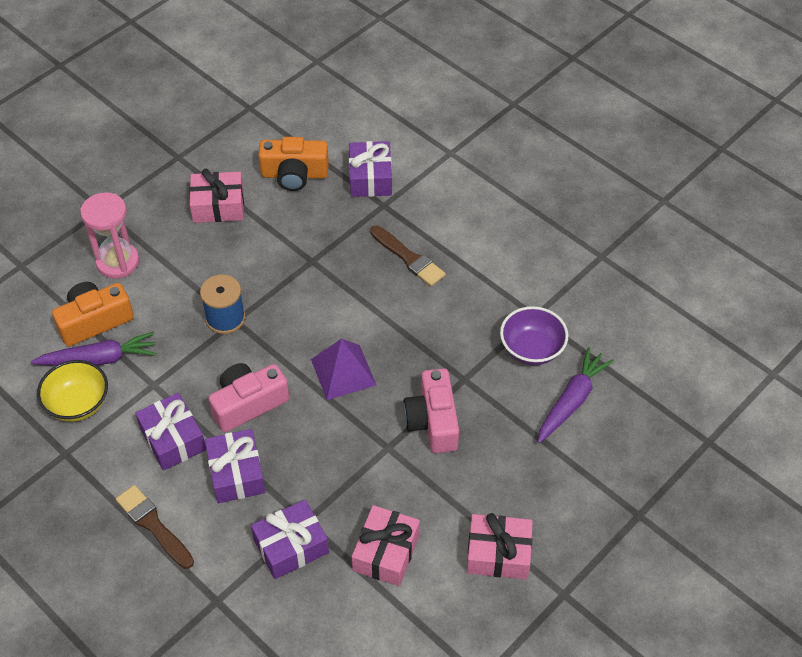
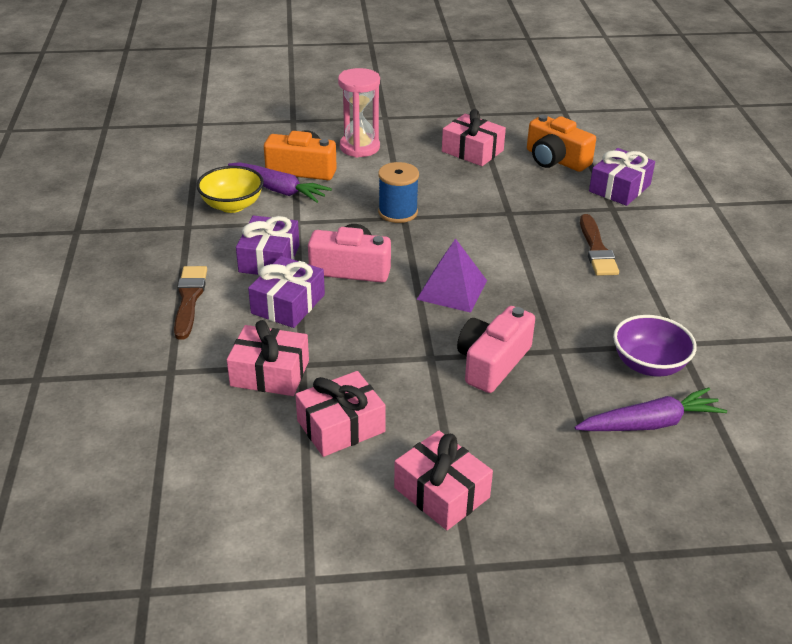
camera: 40 degrees right, 15 degrees down
purple gift [251,500,329,579] -> pink gift [227,320,309,396]

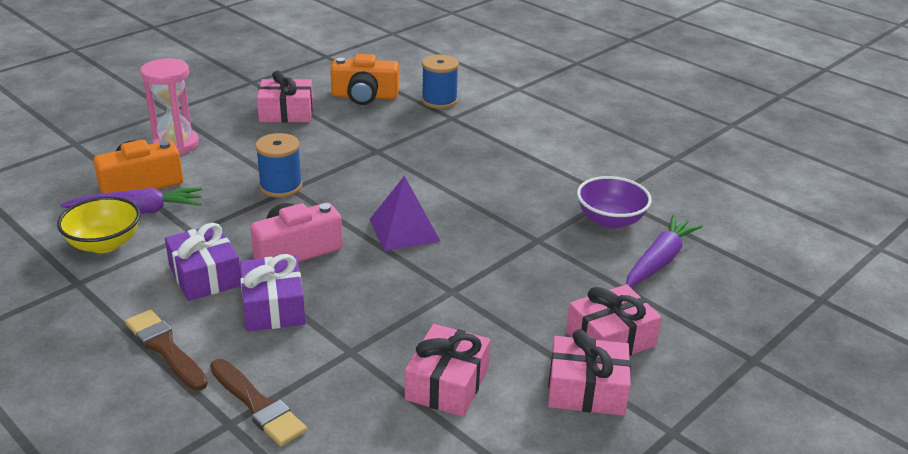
camera: 40 degrees left, 5 degrees down
pink gift [227,320,309,396] -> pink gift moved to [566,284,662,356]
pink camera [457,306,535,393] -> none
brown brush [580,214,619,276] -> brown brush moved to [210,359,307,446]
purple gift [589,148,655,206] -> blue spool [421,55,459,109]

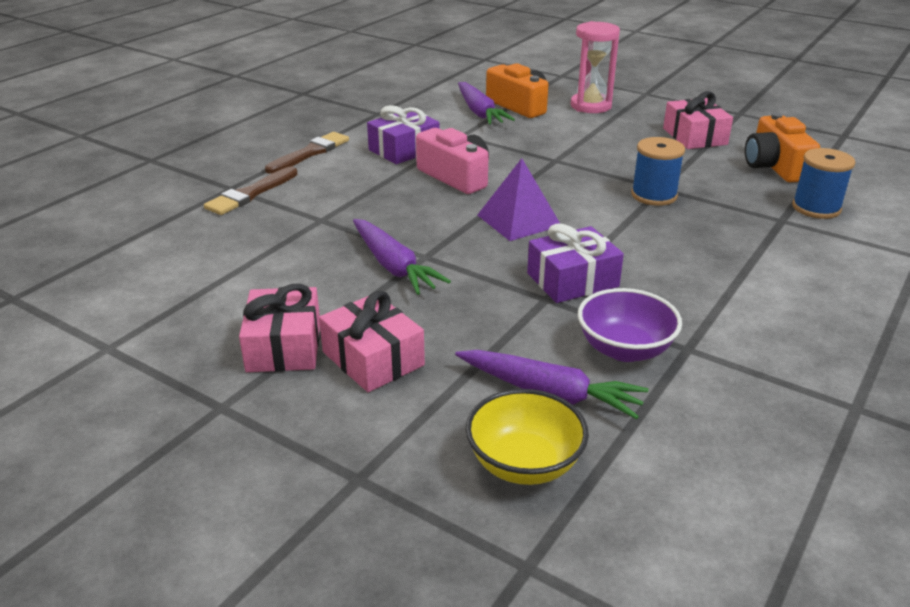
camera: 80 degrees right, 0 degrees up
yellow bowl [57,197,140,253] -> yellow bowl moved to [466,389,589,485]
purple gift [240,254,305,332] -> purple gift moved to [527,223,624,303]
blue spool [255,133,302,198] -> blue spool moved to [631,137,685,206]
pink gift [405,324,491,417] -> none
none -> purple carrot [353,219,451,295]

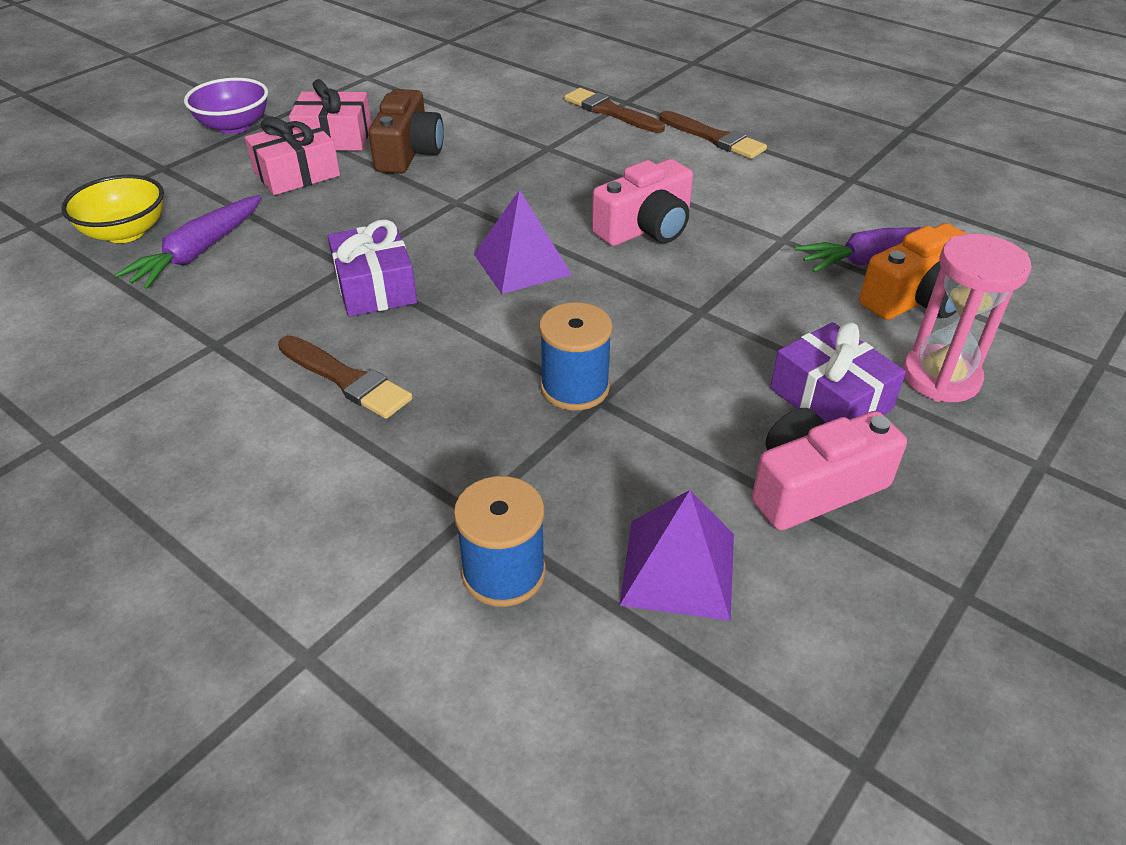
camera: 95 degrees right, 10 degrees up
purple carrot [353,219,451,295] -> none
purple gift [367,105,439,164] -> purple gift moved to [770,322,906,423]
purple bowl [578,288,682,362] -> purple bowl moved to [184,78,268,134]
pink gift [663,91,733,149] -> pink camera [752,408,907,531]
orange camera [745,113,820,182] -> purple pyramid [619,490,734,621]
none -> brown brush [278,336,413,419]
none -> brown camera [368,89,444,174]

